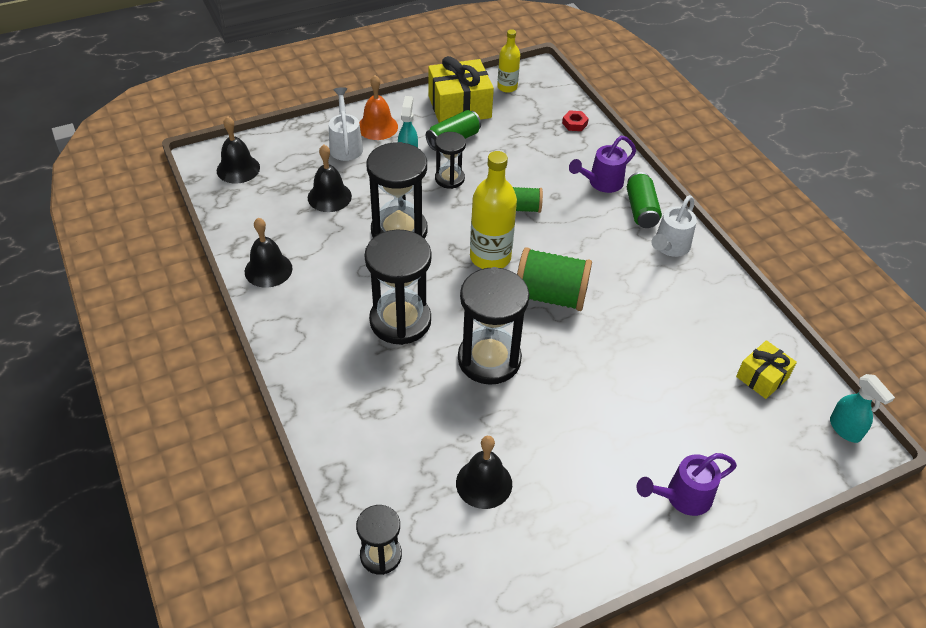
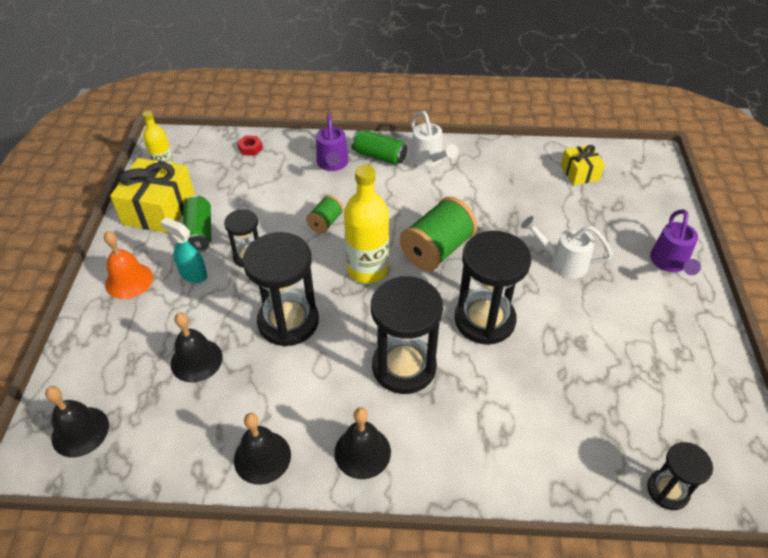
camera: 60 degrees left, 0 degrees up
white watering can [329,87,363,161] -> white watering can moved to [521,216,613,279]
black bell [456,436,512,509] -> black bell moved to [334,408,391,479]
turquoise spray bottle [830,374,895,443] -> none

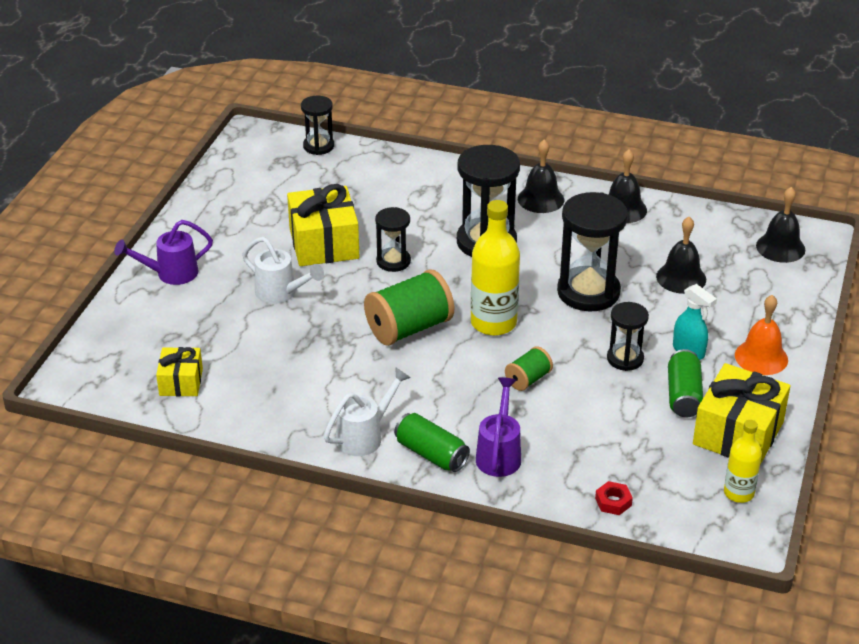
camera: 165 degrees left, 10 degrees down
white watering can [410,111,459,167] -> white watering can turned 60 degrees clockwise [324,367,411,456]
black hourglass [455,231,531,345] -> black hourglass [375,207,411,272], size x0.56
purple watering can [650,209,701,275] -> purple watering can turned 135 degrees counterclockwise [114,220,213,285]
none -> yellow gift [287,184,359,266]

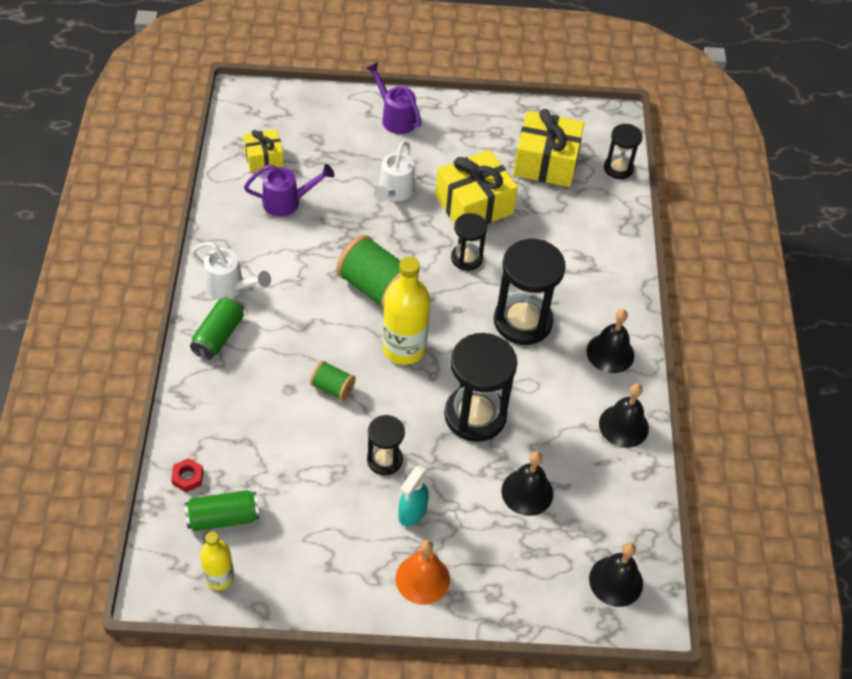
camera: 70 degrees right, 15 degrees up
purple watering can [476,377,521,477] -> purple watering can moved to [244,164,334,217]
green can [668,349,703,418] -> green can moved to [184,490,260,531]
yellow gift [693,363,790,465] -> yellow gift moved to [513,109,584,187]

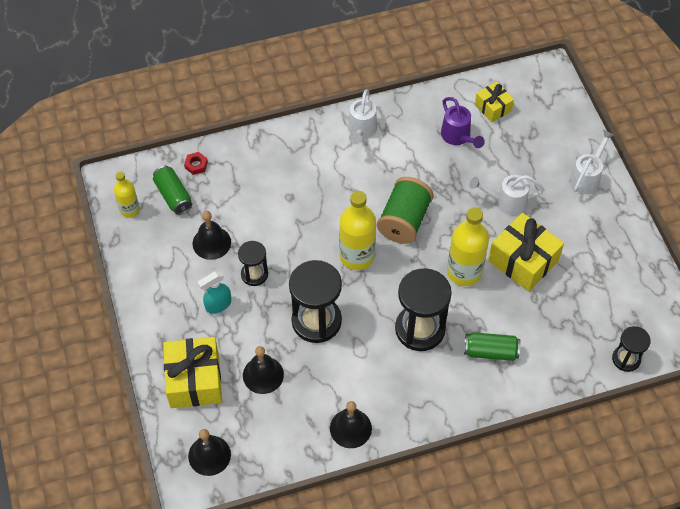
camera: 75 degrees right, 5 degrees up
green can [190,296,244,360] -> green can moved to [464,332,521,361]
green spool [310,360,356,401] -> none
purple watering can [365,62,422,134] -> white watering can [569,130,614,194]
orange bell [396,540,450,605] -> none
turquoise spray bottle [399,466,429,527] -> turquoise spray bottle turned 45 degrees counterclockwise [197,271,231,314]
black hourglass [451,213,487,271] -> yellow bottle [447,207,489,286]
yellow gift [513,109,584,187] -> yellow gift moved to [163,337,222,408]
black bell [586,309,634,373] -> black bell moved to [193,211,231,260]

